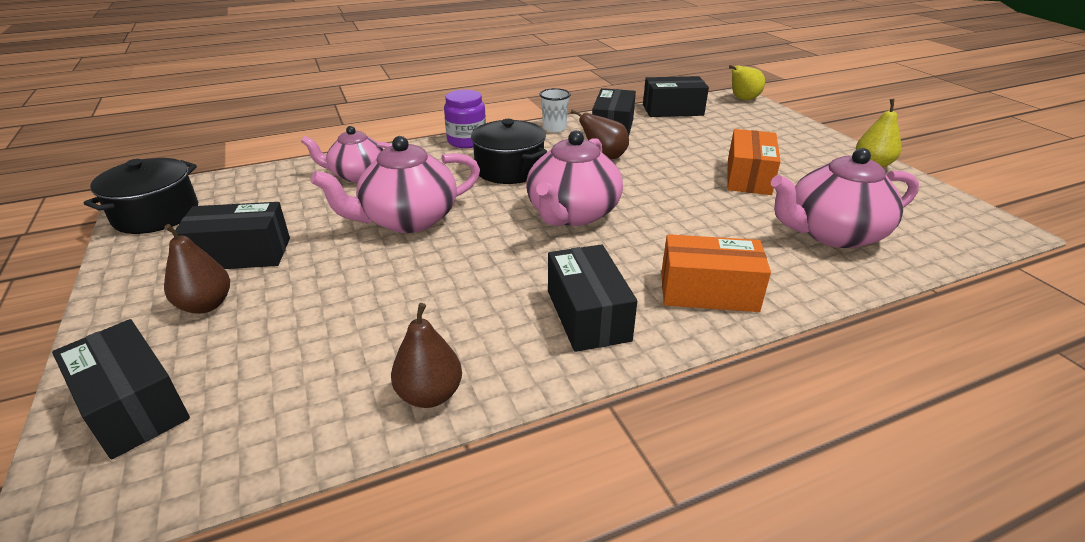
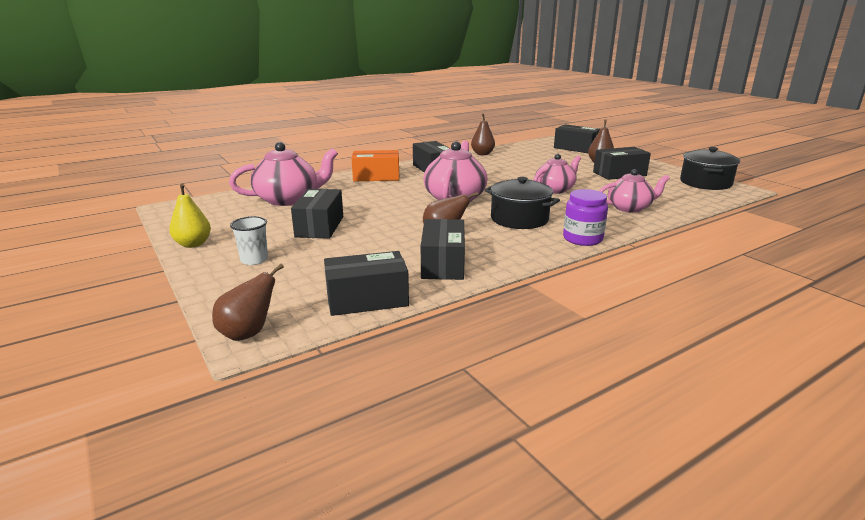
camera: 170 degrees right, 10 degrees down
pink teapot [311,136,480,233] -> pink teapot [533,154,581,194], size x0.67
white cup [539,88,571,133] -> white cup moved to [230,216,268,265]
orange box [727,129,781,195] -> black box [291,189,343,239]
yellow pear [729,65,765,100] -> brown pear [212,264,284,341]

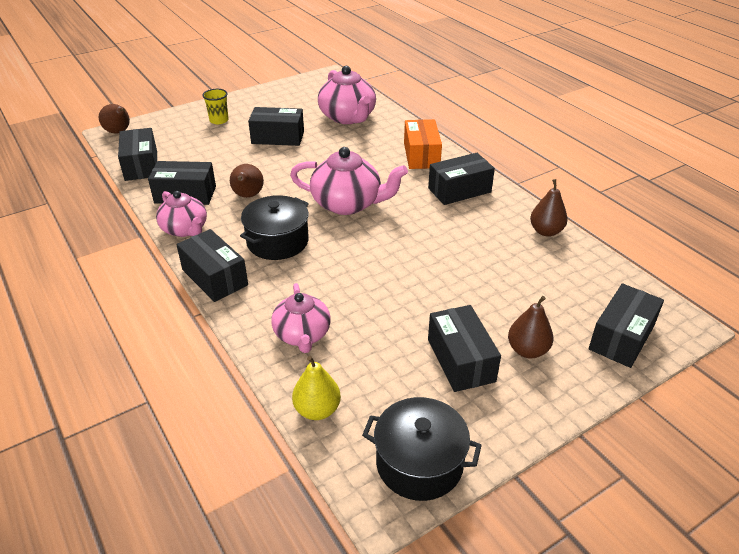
camera: 90 degrees right, 15 degrees up
yellow pear [169,184,211,248] -> yellow pear moved to [292,356,341,420]
white cup [230,216,268,265] -> yellow cup [202,89,229,124]
pink teapot [533,154,581,194] -> pink teapot moved to [156,191,207,237]
purple jar [563,189,608,246] -> black box [176,229,248,302]

